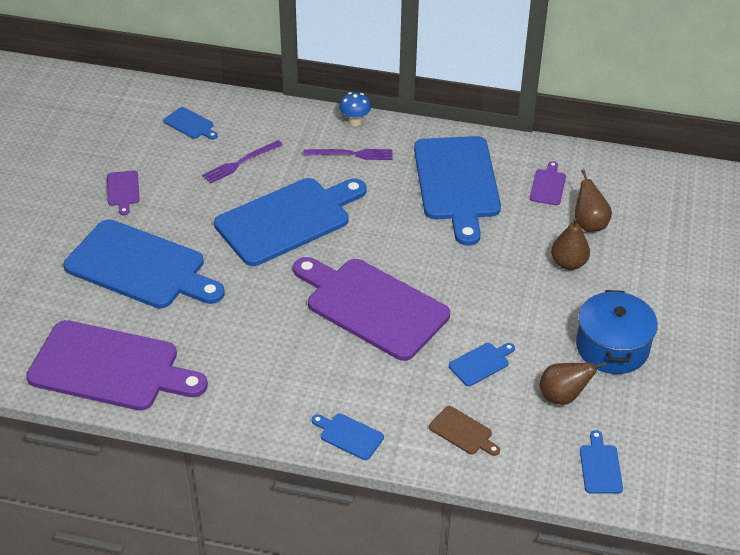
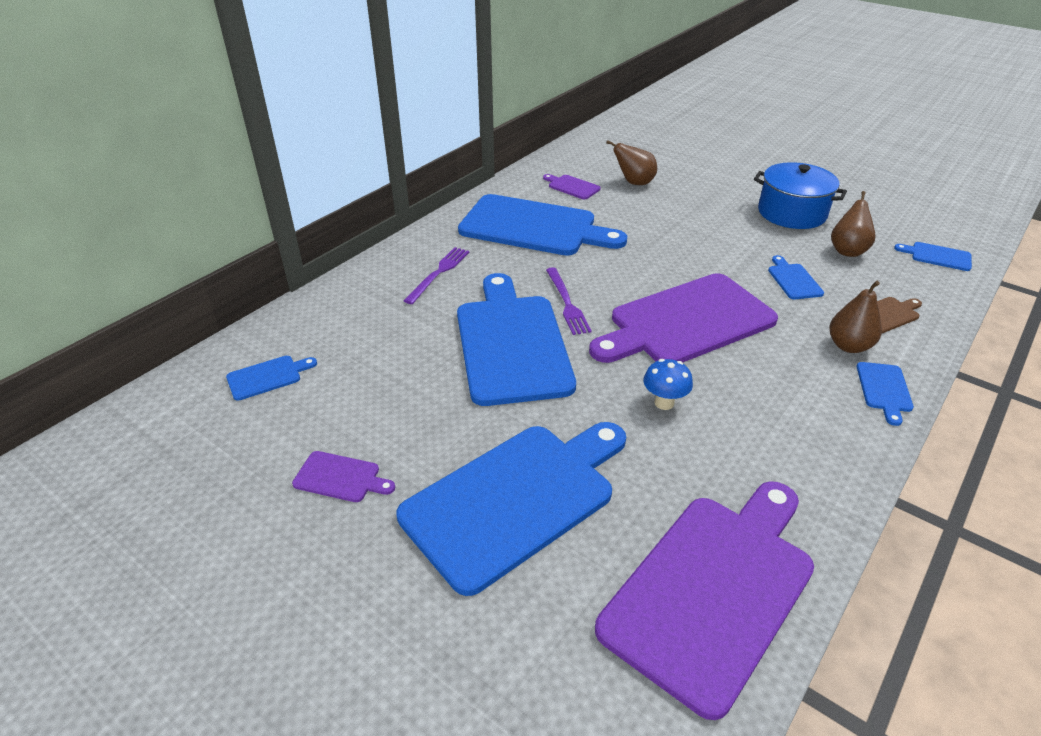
camera: 65 degrees left, 5 degrees down
purple fork [202,140,283,184] -> purple fork moved to [546,267,592,335]
blue cutting board [312,414,384,460] -> blue cutting board turned 45 degrees counterclockwise [857,362,914,426]
blue mushroom [339,92,371,126] -> blue mushroom moved to [643,359,693,410]
brown pear [551,218,590,270] -> brown pear moved to [829,281,882,353]

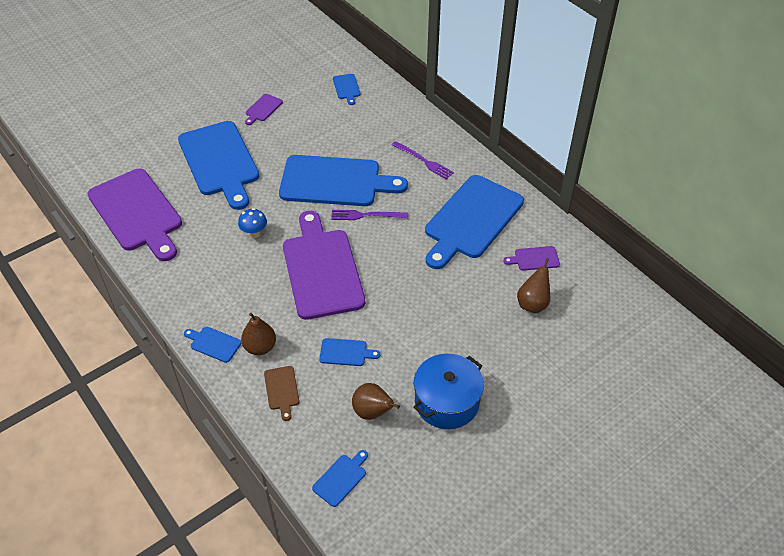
camera: 105 degrees right, 10 degrees up
purple cutting board [543,174,601,199] -> purple cutting board turned 150 degrees counterclockwise [503,246,560,271]

